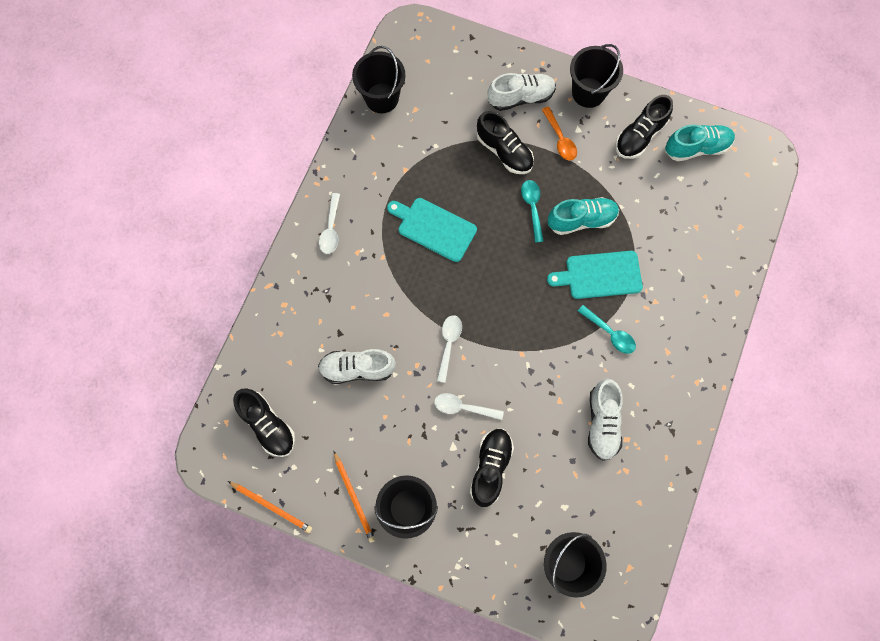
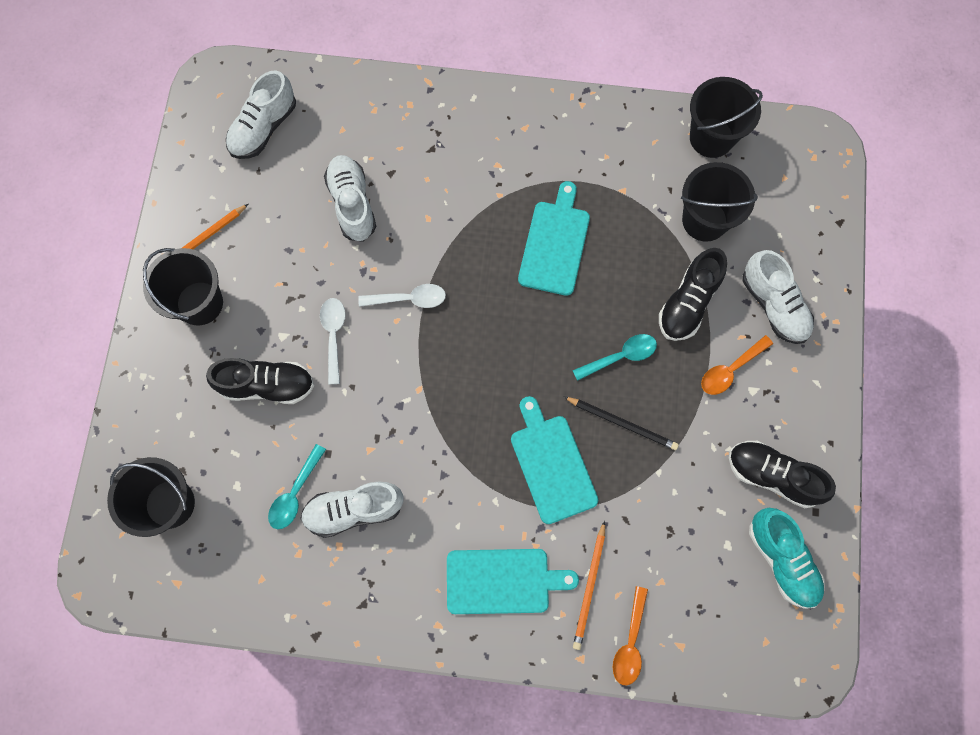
camera: 75 degrees right, 0 degrees up
orange pencil [228,481,312,533] -> orange pencil moved to [573,521,605,650]
black shoe [233,388,295,457] -> white shoe [226,71,296,159]
white spoon [319,193,340,254] -> none
turquoise shoe [548,197,619,235] -> black pencil [564,397,679,450]
black bucket [570,44,623,108] -> black bucket moved to [681,162,758,242]
turquoise spoon [578,305,636,354] -> turquoise spoon moved to [268,444,326,529]
none -> turquoise cutting board [447,549,579,614]
none -> orange spoon [613,586,648,685]

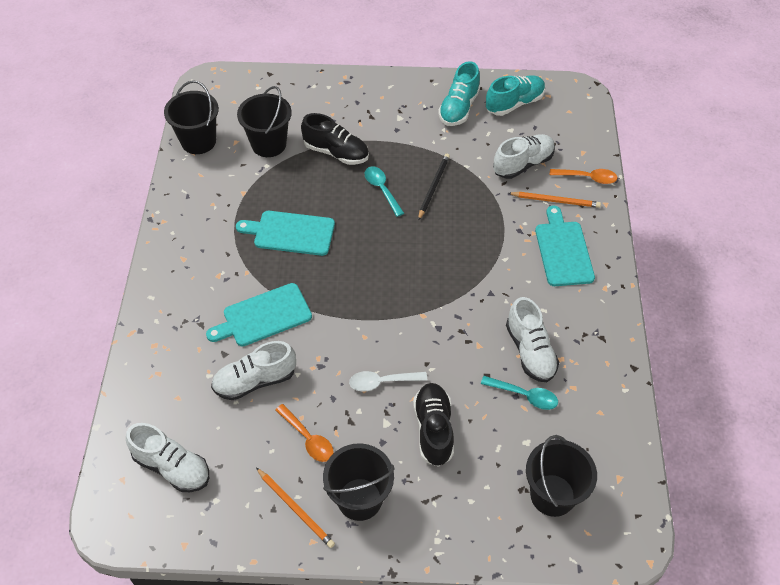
camera: 95 degrees left, 20 degrees down
white spoon [358,284,446,308] -> none
turquoise cutting board [511,396,598,524] -> turquoise cutting board moved to [206,283,312,346]
orange spoon [701,335,773,395] -> orange spoon moved to [275,404,334,462]
black shoe [729,441,836,508] -> turquoise shoe [438,61,480,126]
white shoe [742,250,814,344] -> white shoe moved to [493,134,555,179]

